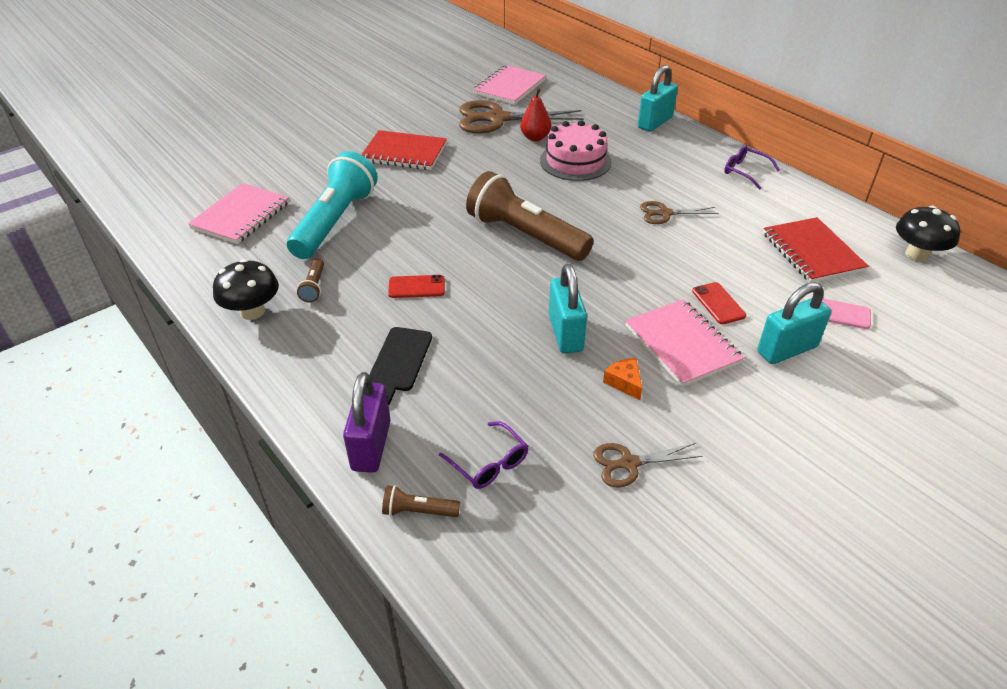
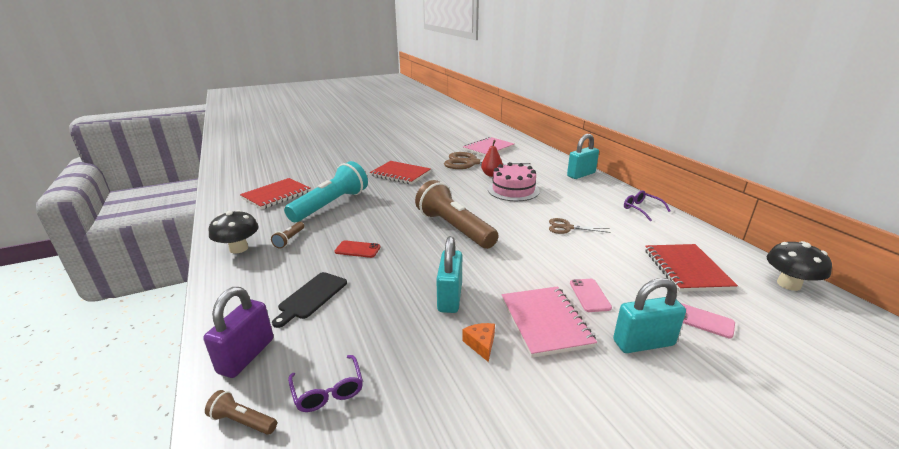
camera: 15 degrees right, 15 degrees down
pink notebook [188,183,289,244] -> red notebook [240,178,311,210]
brown scissors [593,443,703,488] -> none
red phone [692,282,746,324] -> pink phone [570,279,612,312]

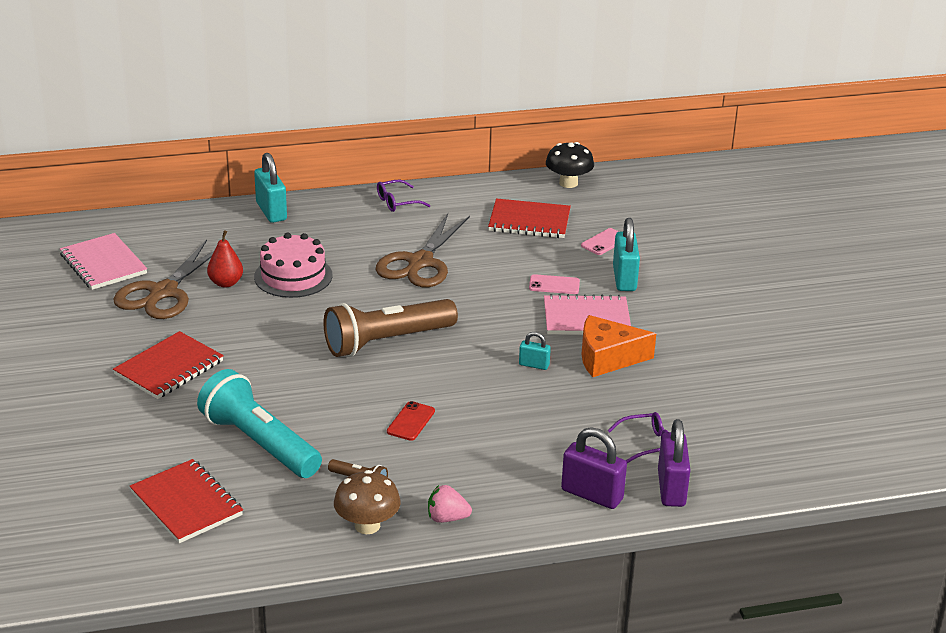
camera: 80 degrees left, 5 degrees up
brown flashlight [205,390,277,435] -> purple padlock [658,419,690,507]
black mushroom [209,210,259,254] -> brown mushroom [334,470,401,534]
black cutting board [272,272,347,328] -> none
turquoise padlock [436,236,462,313] -> turquoise padlock [519,332,551,370], size x0.54
orange cheese [462,323,495,362] -> orange cheese [582,315,656,377], size x2.07
brown scissors [549,218,611,234] -> brown scissors [376,213,470,287], size x1.92
none -> pink strawberry [428,485,472,523]

